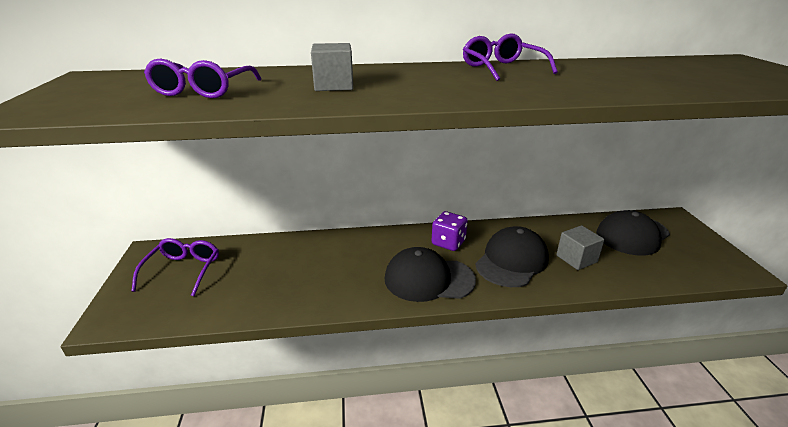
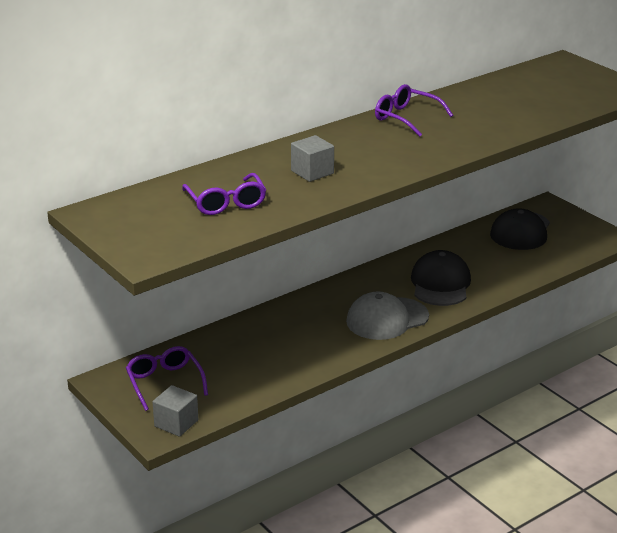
camera: 30 degrees left, 0 degrees up
black cap [385,247,476,302] -> grey cap [346,292,429,340]
purple dice [432,211,468,251] -> none
grey cube [556,225,604,270] -> grey cube moved to [153,385,198,437]

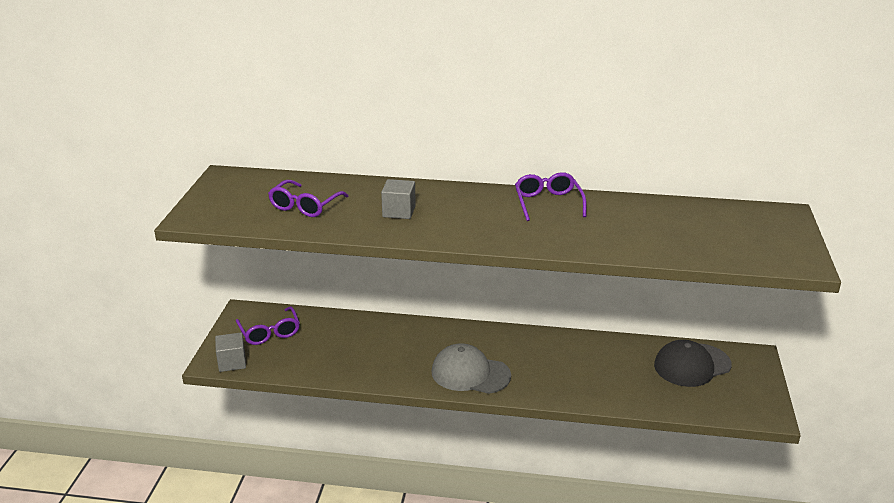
camera: 45 degrees right, 0 degrees up
purple glasses [126,346,208,411] -> purple glasses turned 135 degrees clockwise [236,307,300,345]
black cap [411,250,471,306] -> none

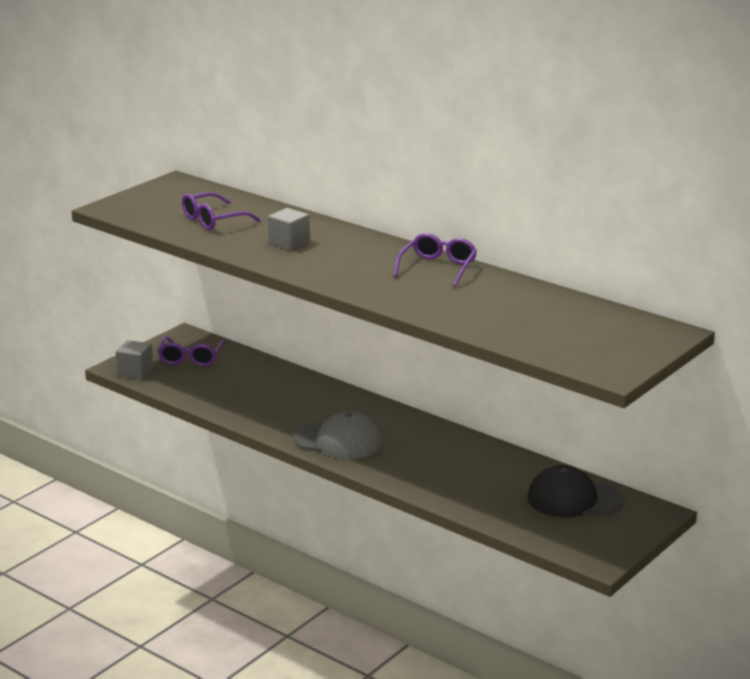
camera: 30 degrees right, 5 degrees down
grey cap [432,343,511,394] -> grey cap turned 150 degrees clockwise [294,411,382,459]

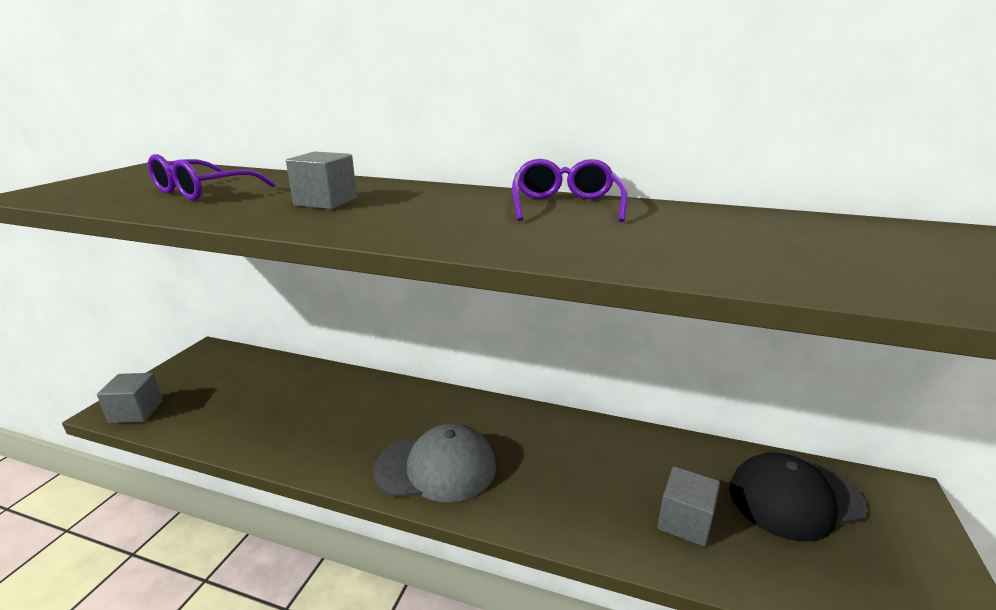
camera: 20 degrees left, 0 degrees up
purple glasses [157,336,226,366] -> none
none -> grey cube [657,466,720,547]

